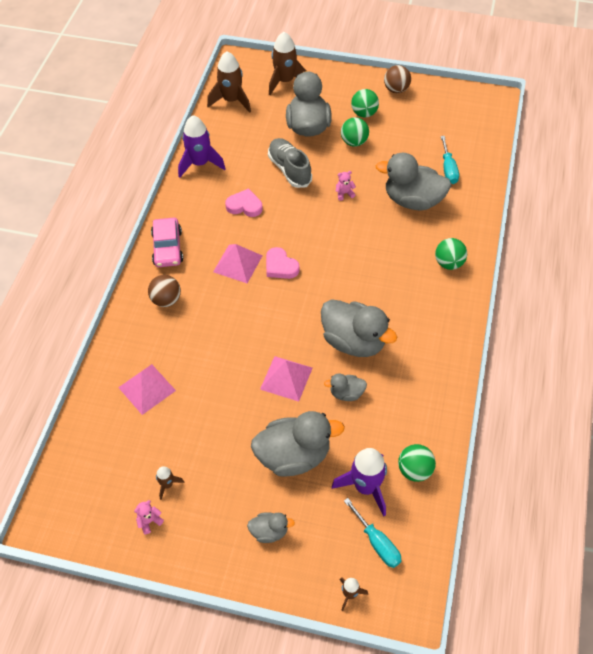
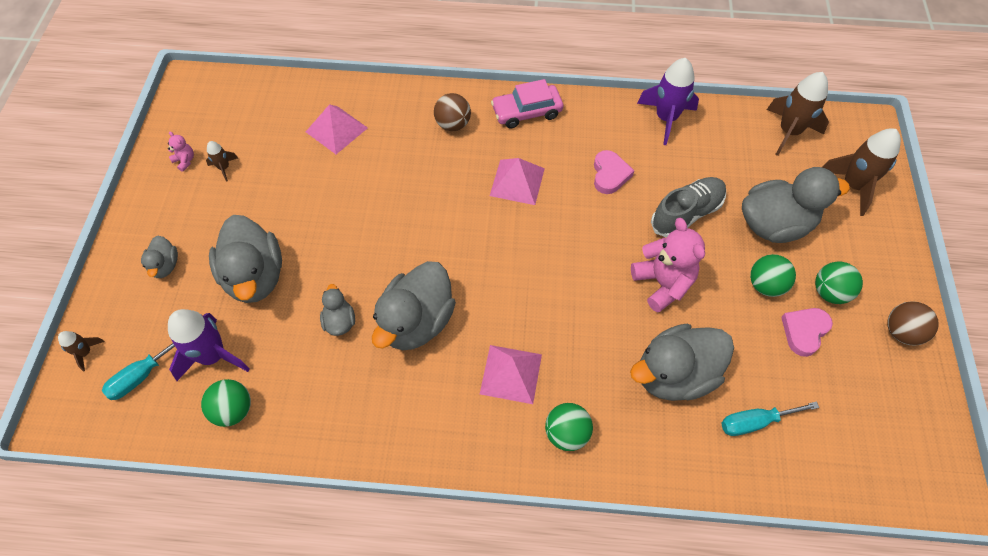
camera: 80 degrees right, 5 degrees up
pink pyramid [260,356,312,402] -> pink pyramid moved to [480,345,542,404]
pink heart [266,247,300,279] -> pink heart moved to [781,308,833,357]
pink teddy bear [335,171,356,201] -> pink teddy bear [631,218,705,312], size x2.22
grey duck [376,153,452,210] -> grey duck turned 120 degrees counterclockwise [630,324,734,401]

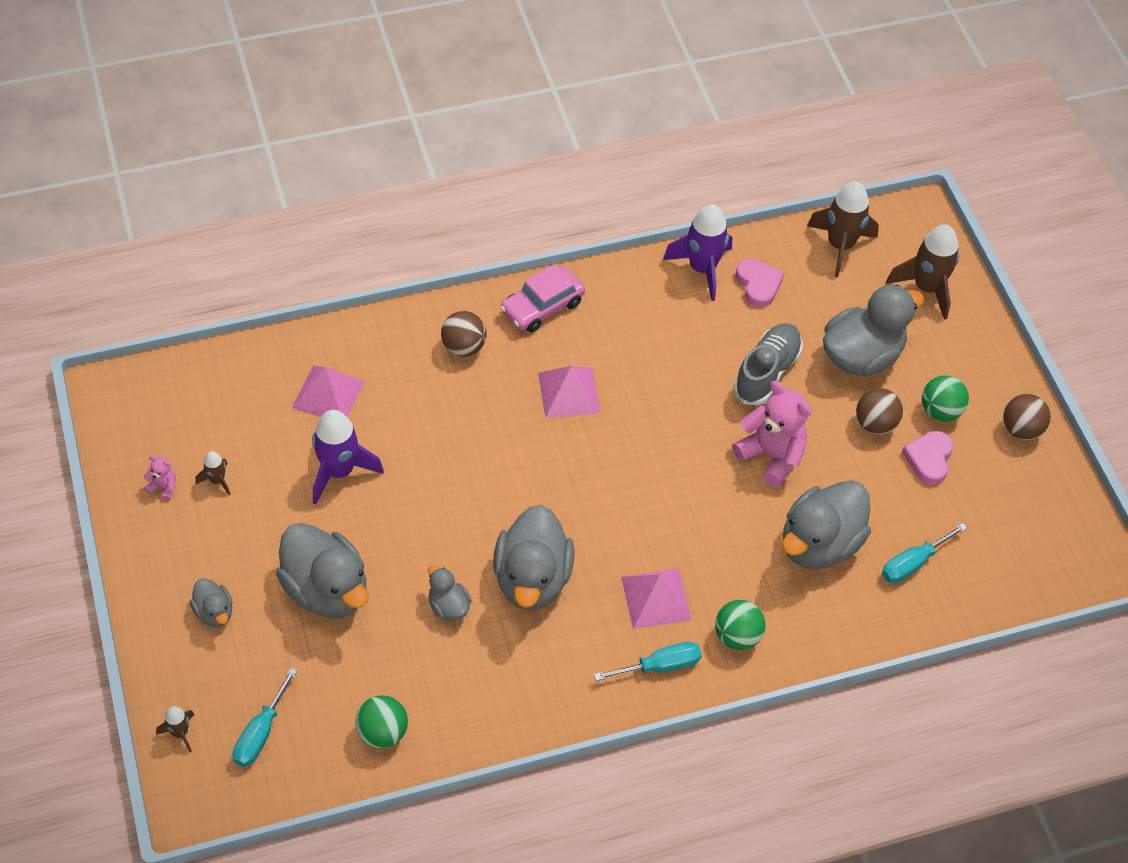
camera: 25 degrees left, 5 degrees down
purple rocket [168,309,250,381] -> purple rocket moved to [312,410,384,505]
pink heart [594,150,635,194] -> pink heart moved to [736,258,784,307]
green ball [750,254,796,297] -> brown ball [856,388,903,434]
none -> turquoise screwdriver [594,642,702,681]

